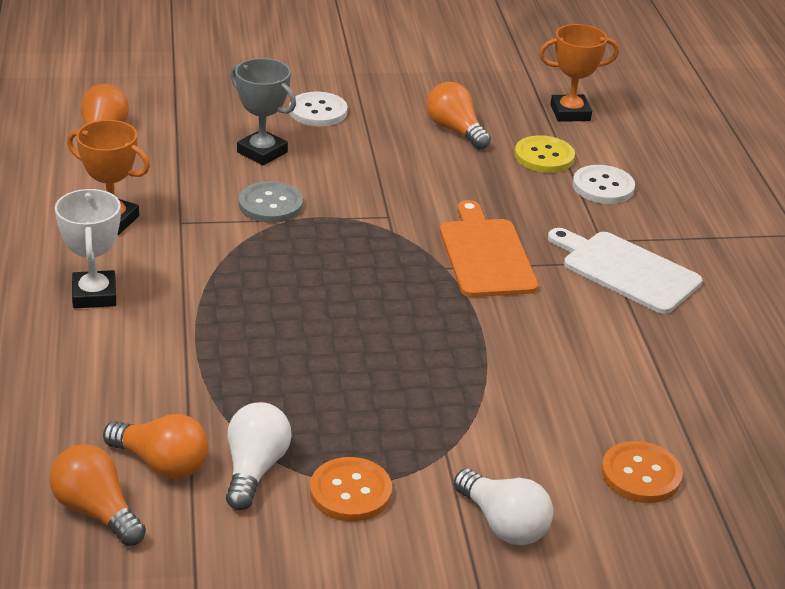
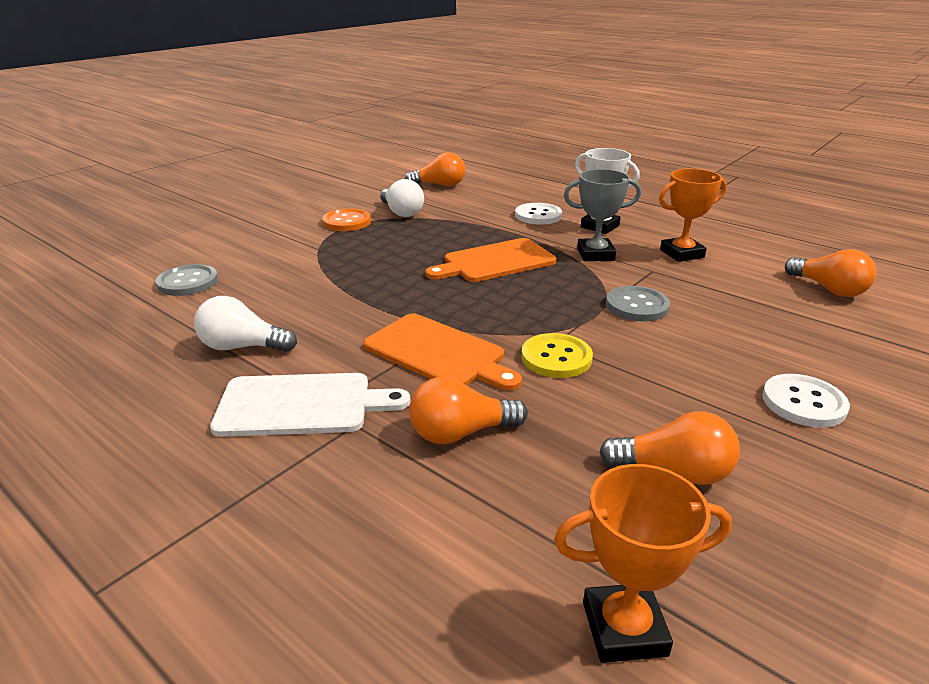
camera: 140 degrees right, 5 degrees down
orange light bulb [103,414,208,479] -> orange light bulb moved to [409,377,528,444]
grey trophy [230,58,296,165] -> grey trophy moved to [564,169,641,261]
white light bulb [454,469,553,545] -> white light bulb moved to [194,296,297,352]
yellow button [515,135,575,173] -> yellow button moved to [521,333,593,378]
orange trophy [539,24,619,122] -> orange trophy turned 45 degrees clockwise [554,464,732,663]
white button [573,165,635,204] -> white button moved to [515,203,562,225]
orange button [601,441,683,503] -> grey button [156,264,218,296]
none -> orange cutting board [425,238,556,282]

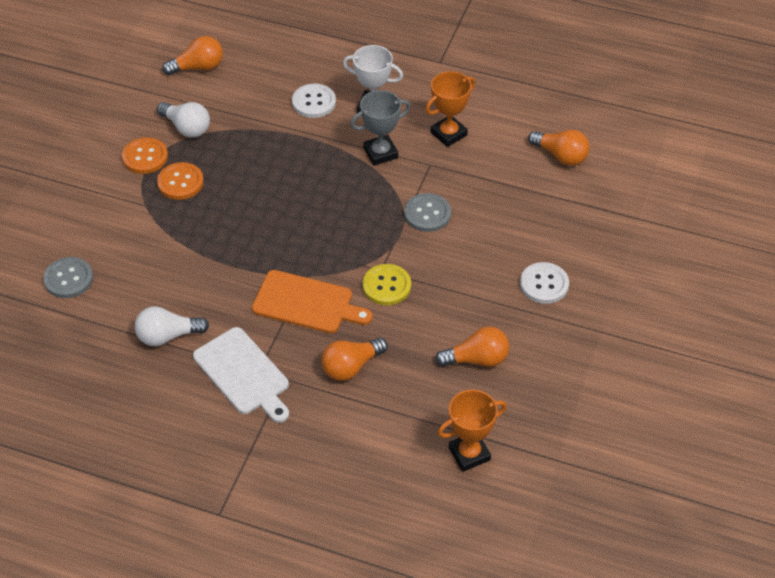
camera: 20 degrees left, 20 degrees up
white cutting board [210,373,411,437] -> white cutting board turned 75 degrees clockwise [193,327,289,423]
orange cutting board [425,238,556,282] -> none
none -> orange button [157,162,204,200]

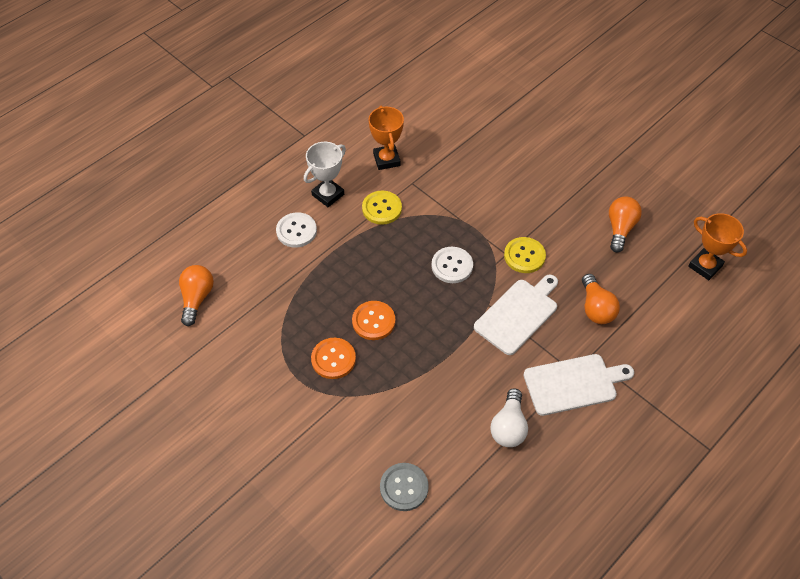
camera: 65 degrees left, 5 degrees up
orange button [122,137,168,174] -> orange button moved to [352,301,395,340]
white light bulb [157,102,210,138] -> none
orange cutting board [252,270,372,333] -> white cutting board [474,275,558,355]
grey trophy [350,90,411,166] -> yellow button [362,190,402,225]
grey button [404,193,451,232] -> none
orange trophy [438,390,507,472] -> orange trophy turned 45 degrees counterclockwise [688,213,747,280]
white button [520,262,569,304] -> white button moved to [432,247,473,283]
orange light bulb [528,130,590,166] -> none

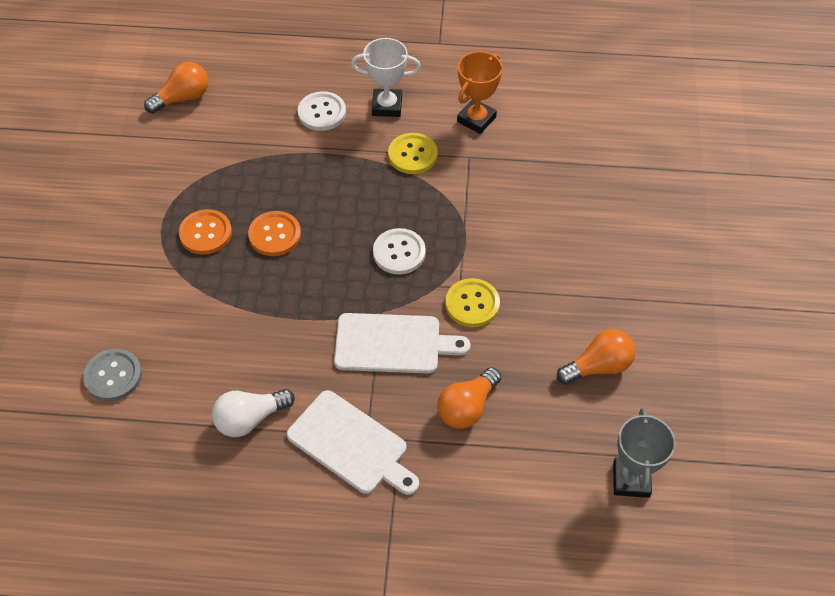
camera: 50 degrees right, 0 degrees up
orange trophy [688,213,747,280] -> grey trophy [613,408,676,498]

